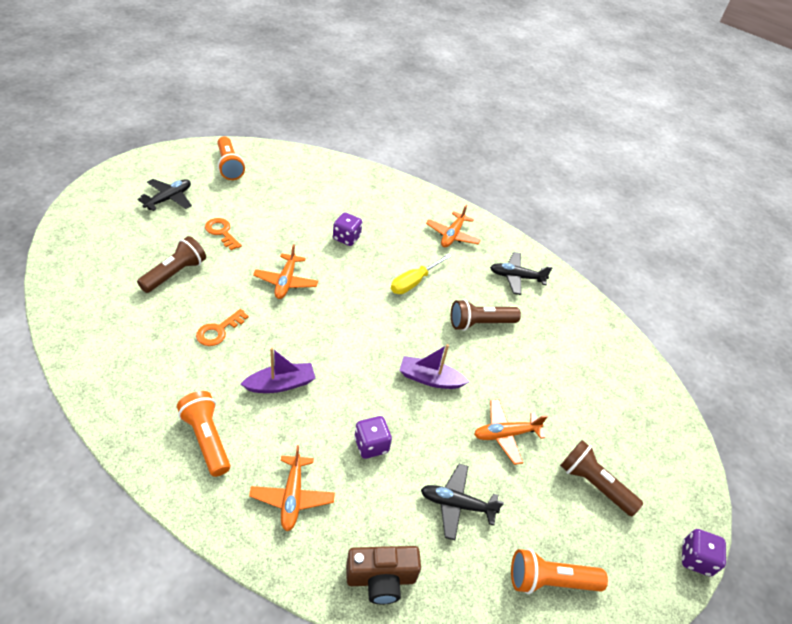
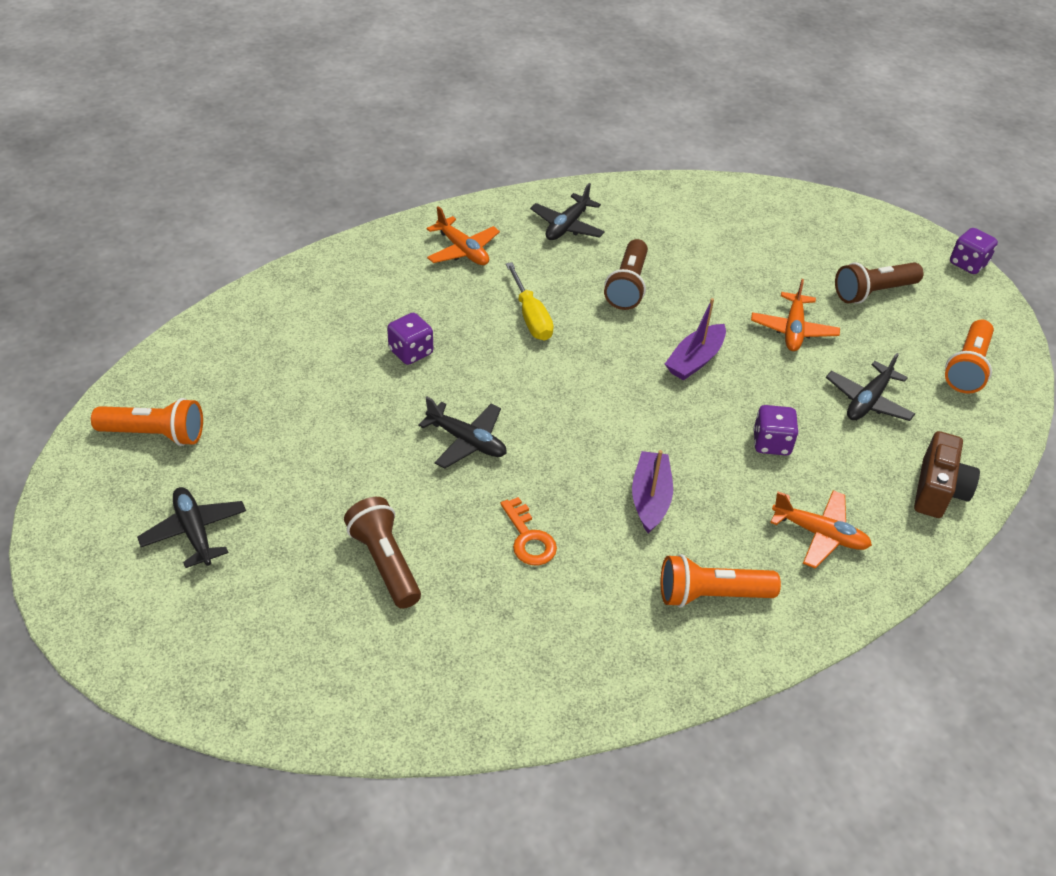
camera: 60 degrees left, 0 degrees up
orange key [205,218,242,250] -> none
orange plane [253,244,318,299] -> black plane [418,397,507,469]

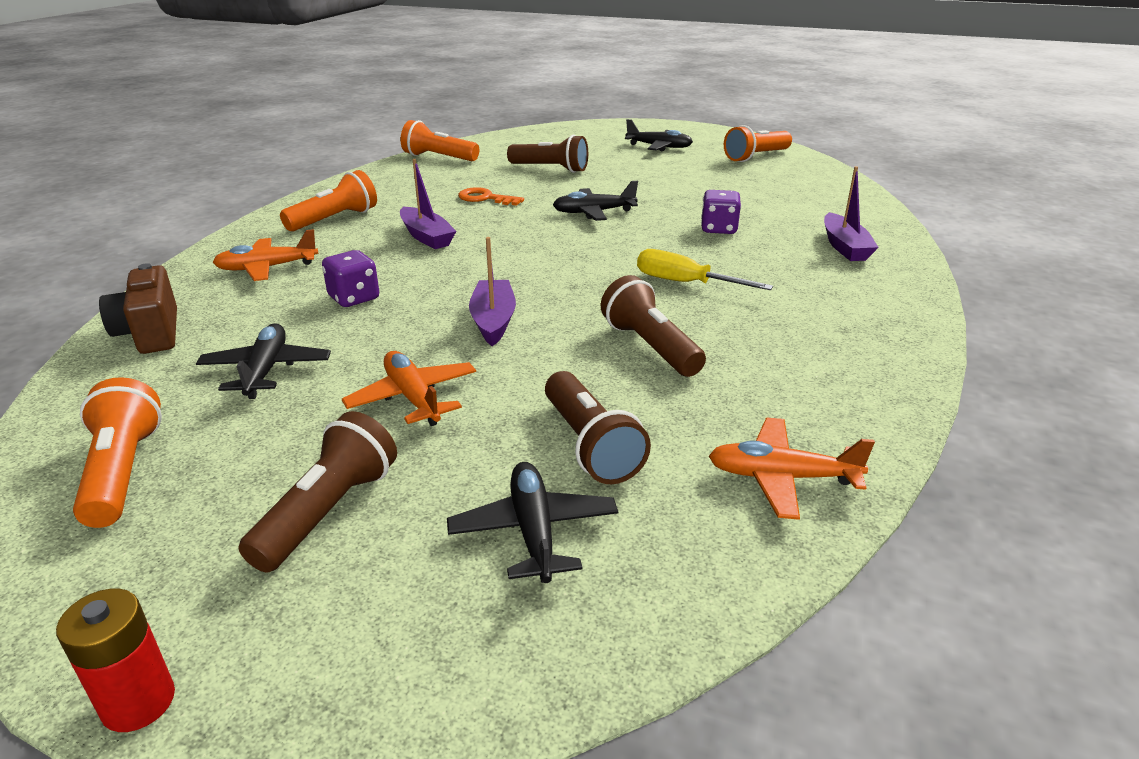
camera: 140 degrees right, 15 degrees down
orange plane [427,206,500,265] -> orange plane moved to [709,418,875,520]
black plane [530,183,605,240] -> black plane moved to [447,462,618,583]
purple dice [950,228,998,274] -> red battery [56,589,175,732]
none -> orange flashlight [401,120,479,161]
none -> brown flashlight [545,371,651,484]
none -> purple boat [824,166,879,261]

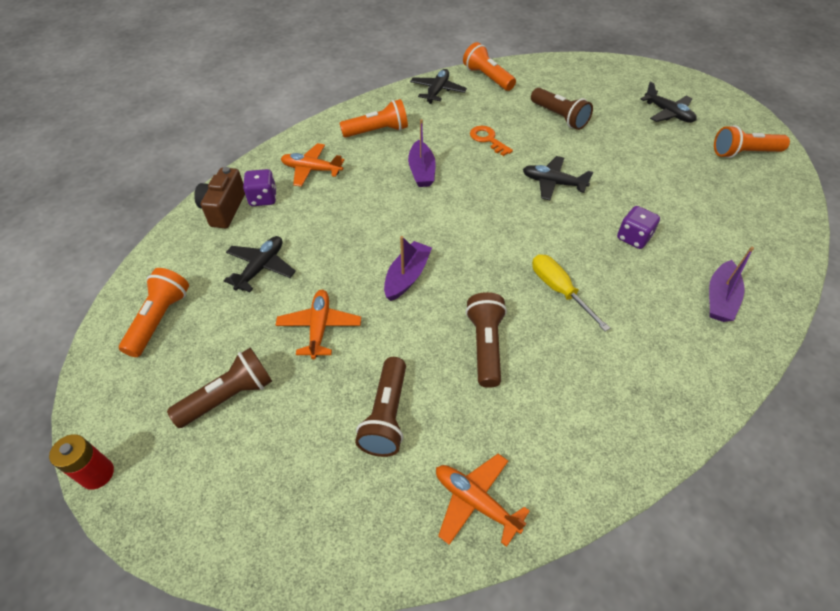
camera: 30 degrees right, 20 degrees up
purple dice [322,250,379,307] -> purple dice moved to [243,169,277,206]
black plane [447,462,618,583] -> black plane moved to [410,69,467,104]

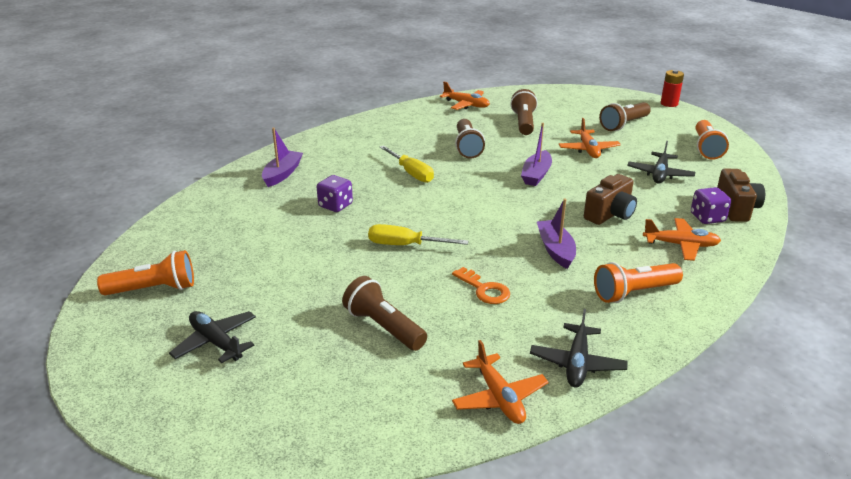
camera: 175 degrees right, 20 degrees down
orange flashlight [463,42,516,91] -> orange plane [452,340,549,424]
black plane [523,156,593,200] -> yellow screwdriver [368,224,468,245]
none -> brown camera [584,174,637,225]

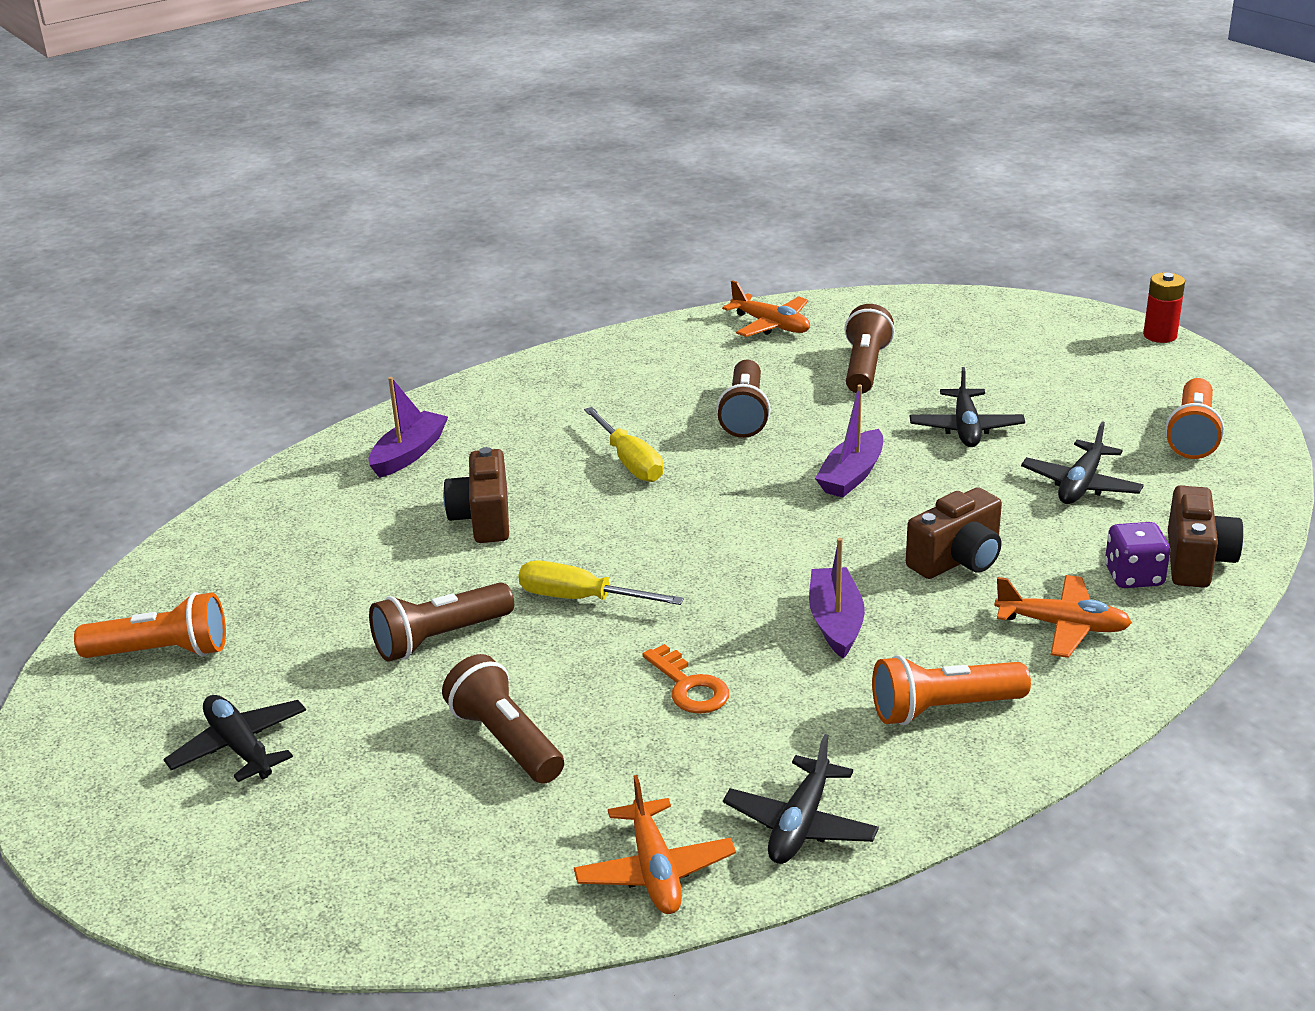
camera: 10 degrees right, 0 degrees up
purple dice [317,175,353,212] -> brown camera [443,447,509,543]
orange plane [559,118,621,158] -> black plane [910,367,1025,447]
brown flashlight [599,102,651,131] -> brown flashlight moved to [369,582,514,662]

